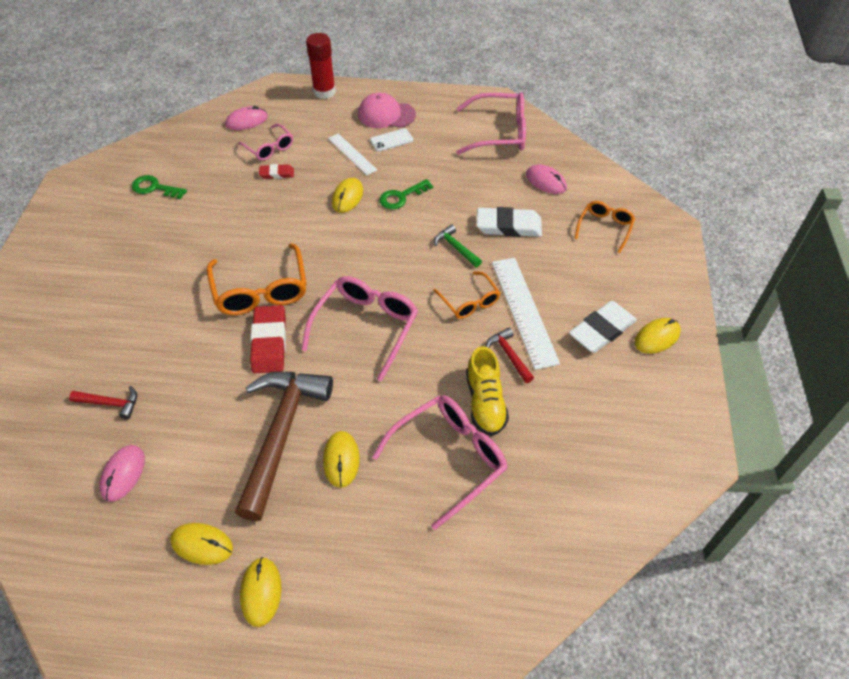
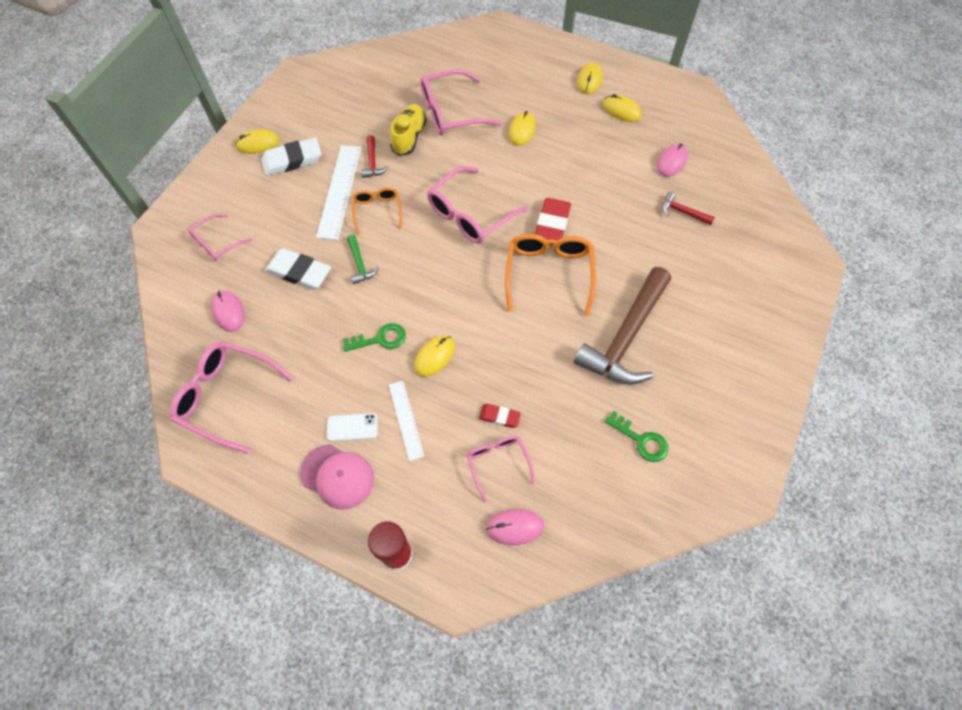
camera: 160 degrees left, 10 degrees up
brown hammer [235,372,333,521] -> brown hammer moved to [574,267,671,385]
orange glasses [574,201,635,253] -> pink glasses [188,214,252,261]

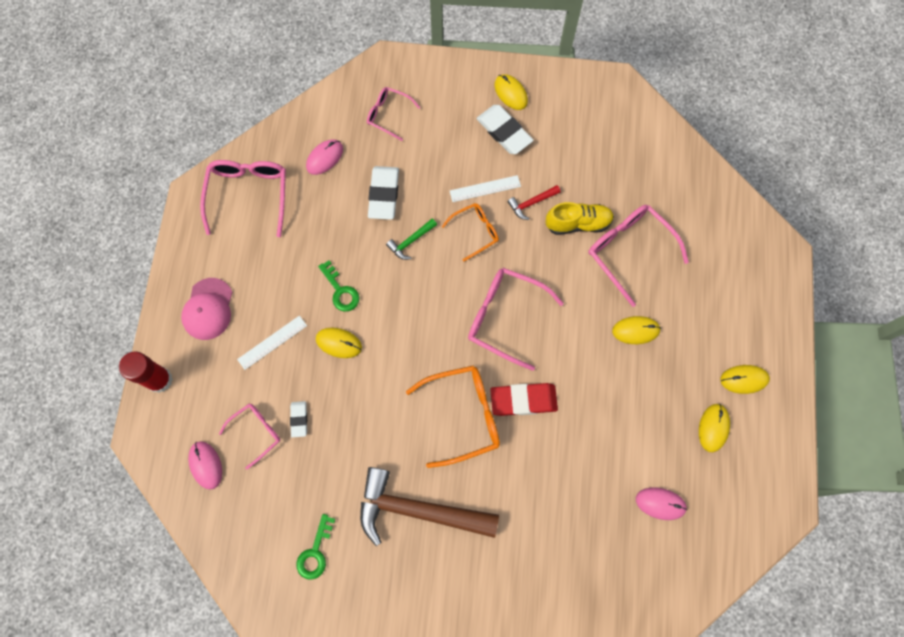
camera: 70 degrees right, 10 degrees up
white ruler [316,145,362,240] -> white ruler [450,175,521,202], size x0.59
white phone [327,413,377,441] -> none
red eraser [479,404,521,428] -> white eraser [290,401,307,437]
red hammer [662,192,715,225] -> none

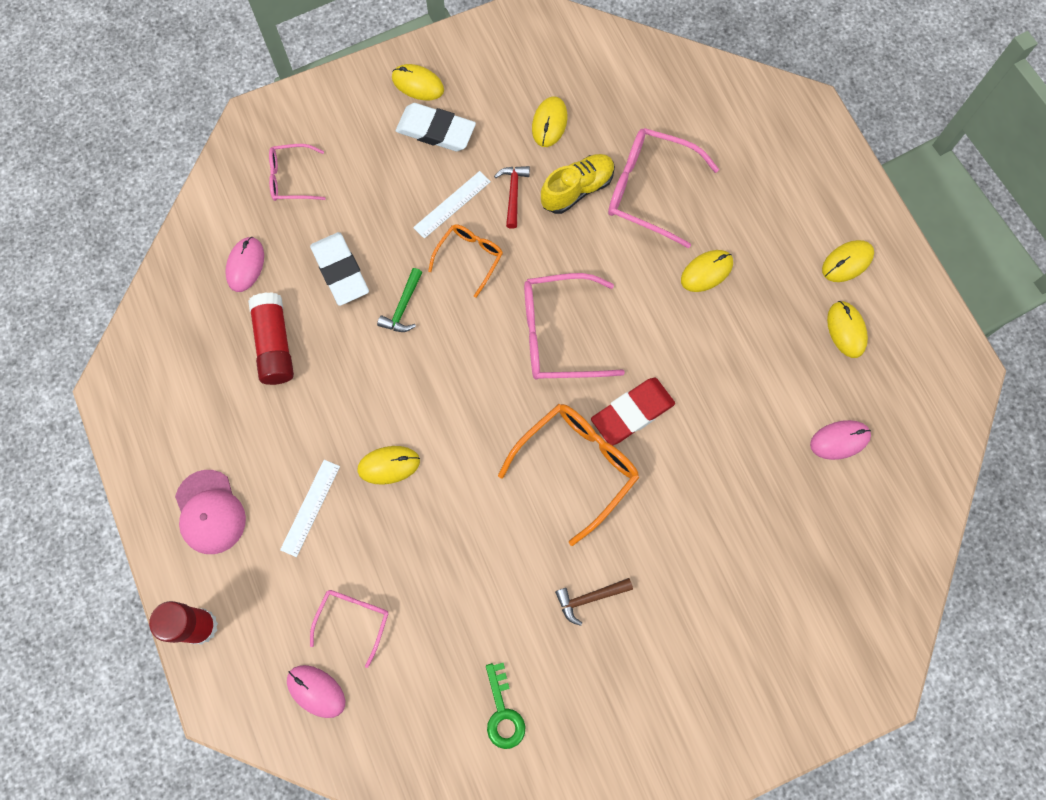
camera: 30 degrees left, 0 degrees up
pink glasses [200,160,286,237] -> none
white eraser [290,401,307,437] -> none
green key [318,260,359,312] -> none
brown hammer [360,467,499,546] -> brown hammer [555,578,633,626], size x0.43
red hammer [508,185,561,220] -> red hammer turned 150 degrees clockwise [494,166,530,229]
none -> red glue stick [248,292,294,385]
none -> yellow mouse [532,97,567,147]

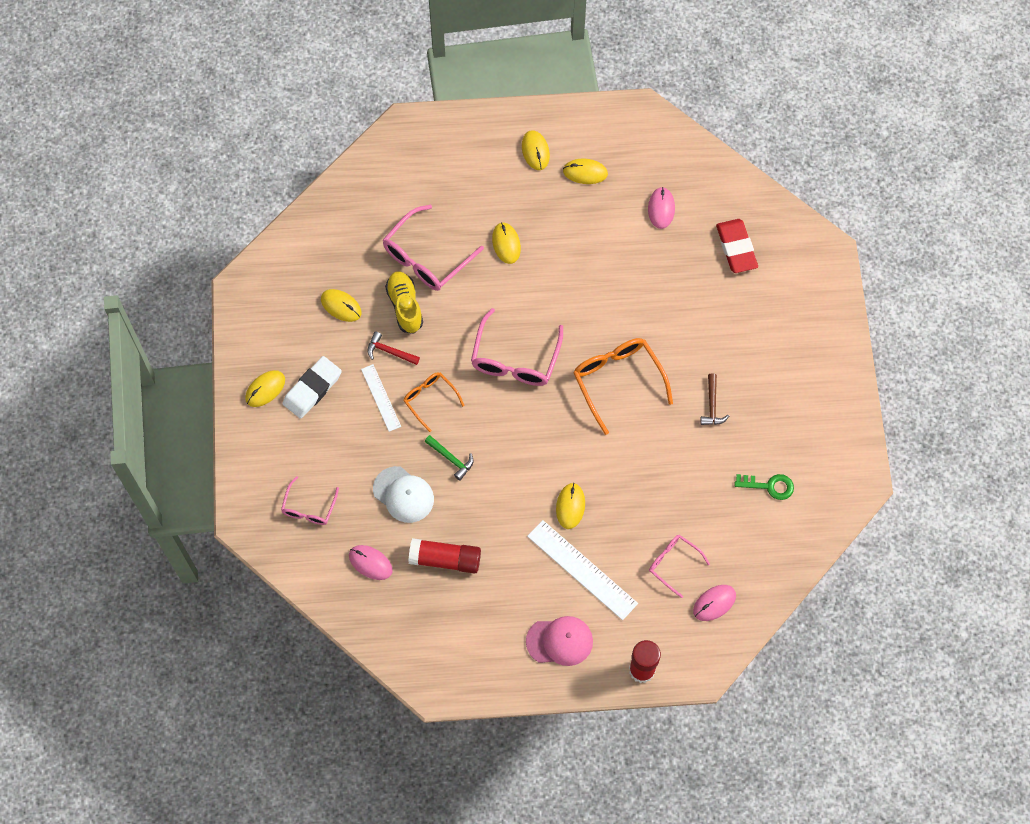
camera: 70 degrees left, 5 degrees down
white ruler [280,460,340,557] -> white ruler [527,520,638,620], size x1.69
white eraser [310,232,369,306] -> white cap [373,466,434,523]
red eraser [591,378,675,445] -> red eraser moved to [716,219,758,273]

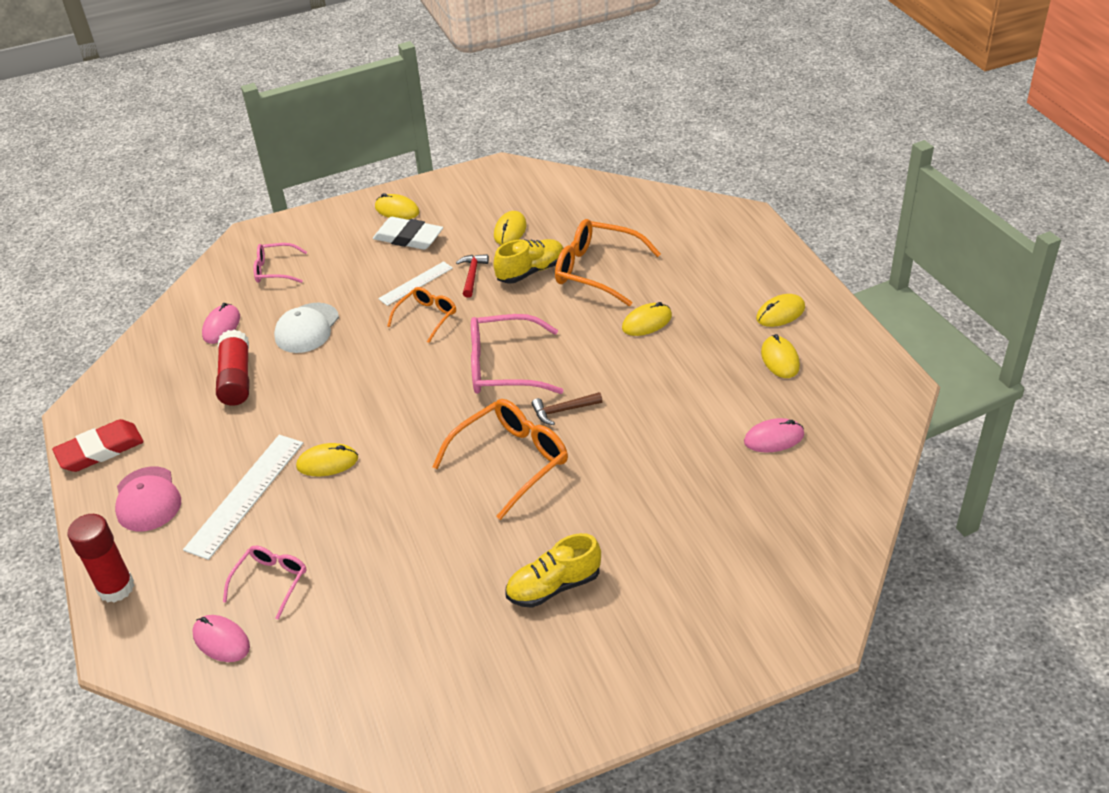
camera: 75 degrees right, 25 degrees down
pink glasses [383,205,484,291] -> orange glasses [555,219,661,306]
green hammer [425,435,473,481] -> none
brown hammer [700,373,729,425] -> brown hammer moved to [532,392,603,425]
red eraser [716,219,758,273] -> red eraser moved to [52,419,144,472]
green key [734,474,794,500] -> none
none -> yellow shoe [506,533,601,608]

